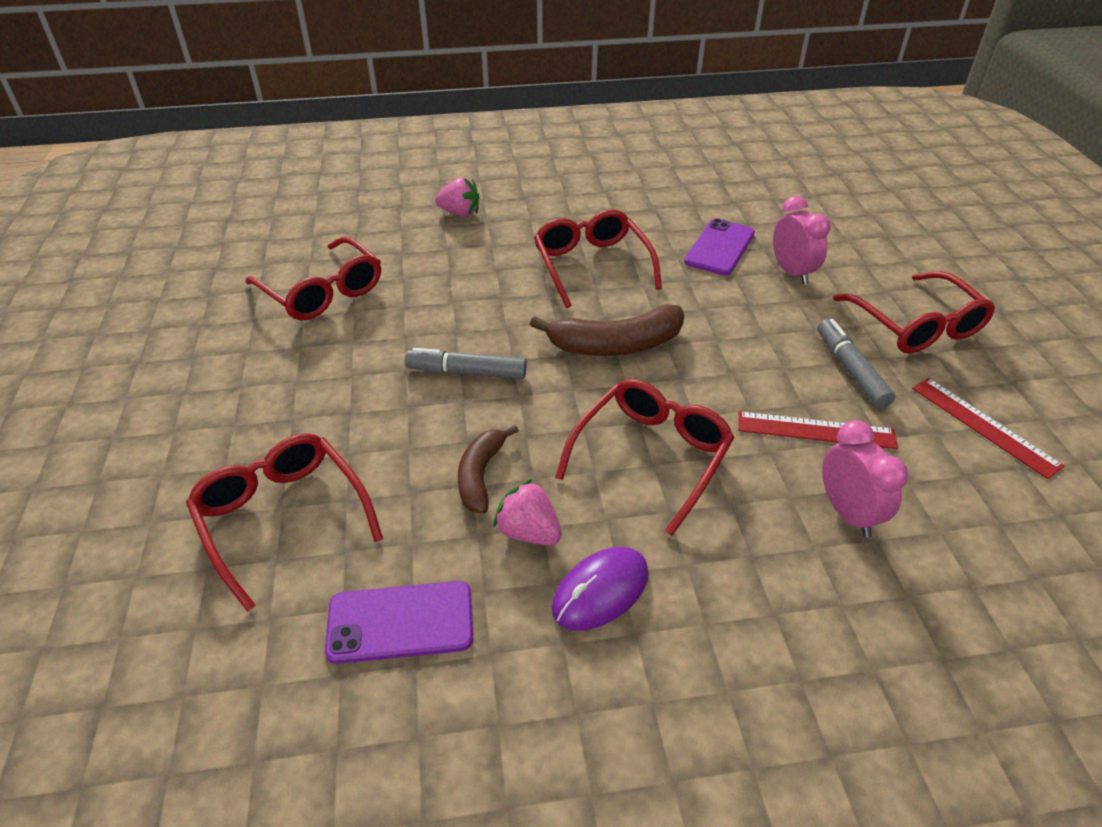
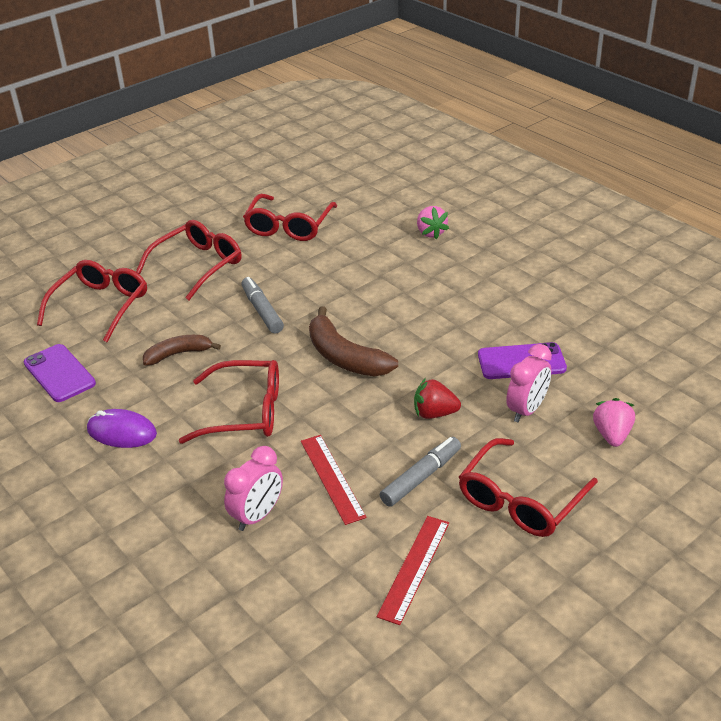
camera: 60 degrees right, 5 degrees down
pink strawberry [493,479,562,546] -> pink strawberry moved to [593,398,635,447]
red glasses [534,209,662,308] -> red glasses moved to [136,220,242,300]
none -> red strawberry [414,378,461,419]

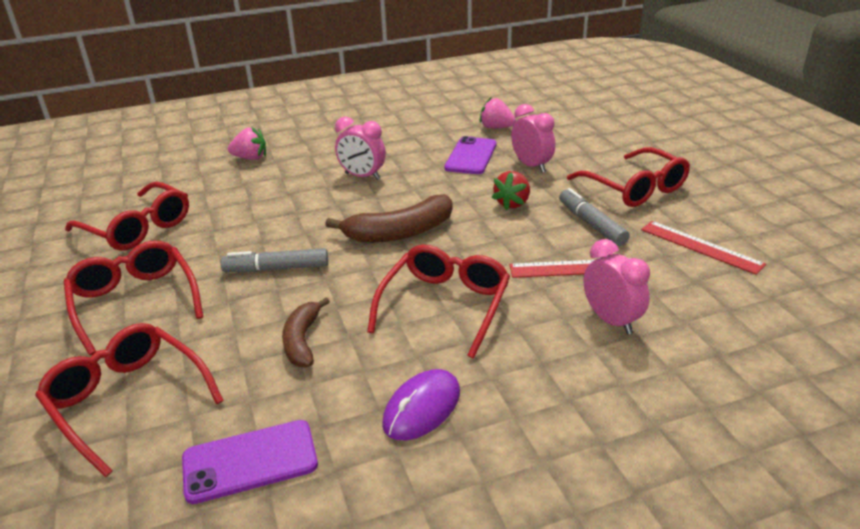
camera: 70 degrees left, 5 degrees down
pink strawberry [593,398,635,447] -> pink strawberry moved to [480,97,516,129]
none -> pink clock [335,117,386,180]

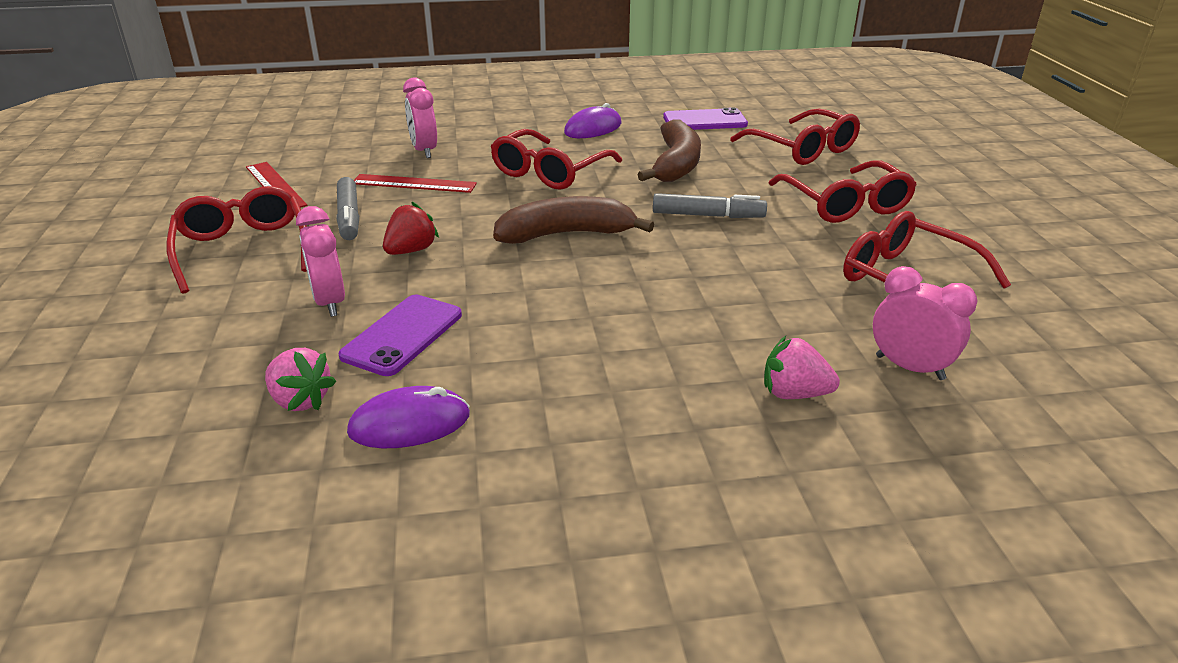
camera: 170 degrees left, 0 degrees up
brown banana [282,297,330,367] -> brown banana [638,119,701,182], size x1.58
pink clock [335,117,386,180] -> pink clock moved to [873,266,977,380]
none -> purple mouse [347,386,470,448]

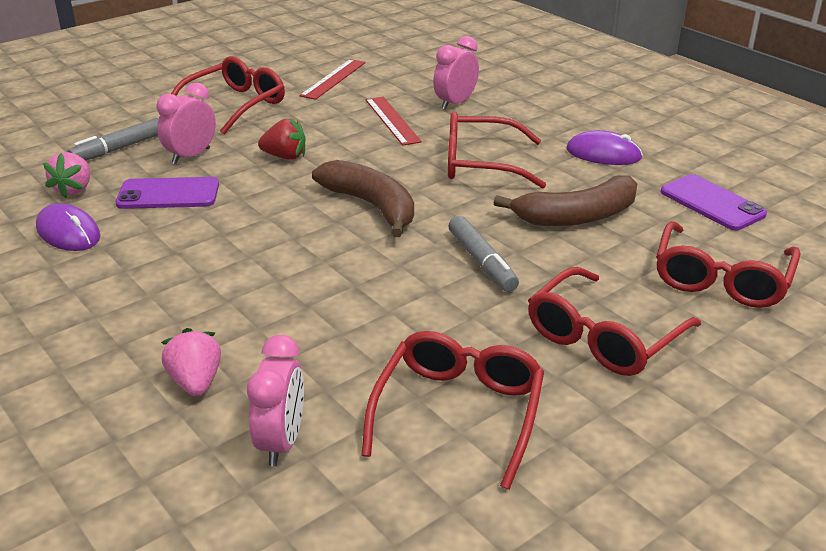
camera: 60 degrees right, 0 degrees up
grey marker [336,177,359,240] -> grey marker moved to [68,118,159,161]

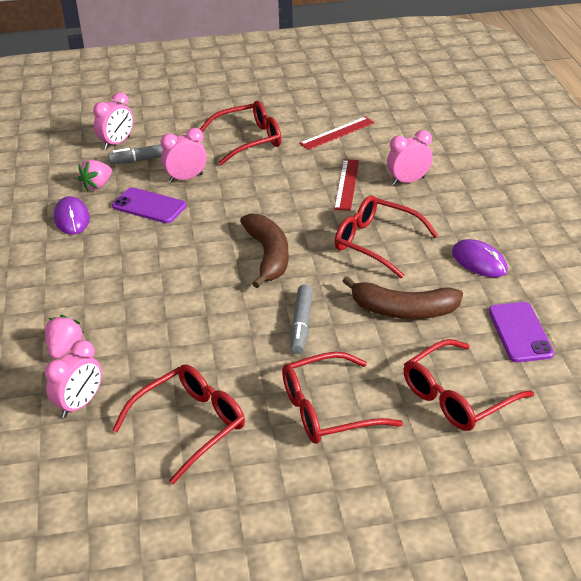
camera: 30 degrees right, 5 degrees up
red strawberry [258,119,306,160] -> none
none -> pink clock [93,92,134,150]

